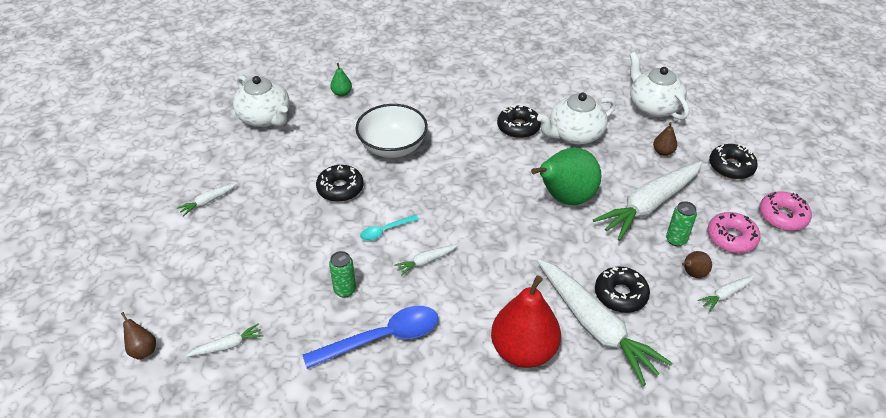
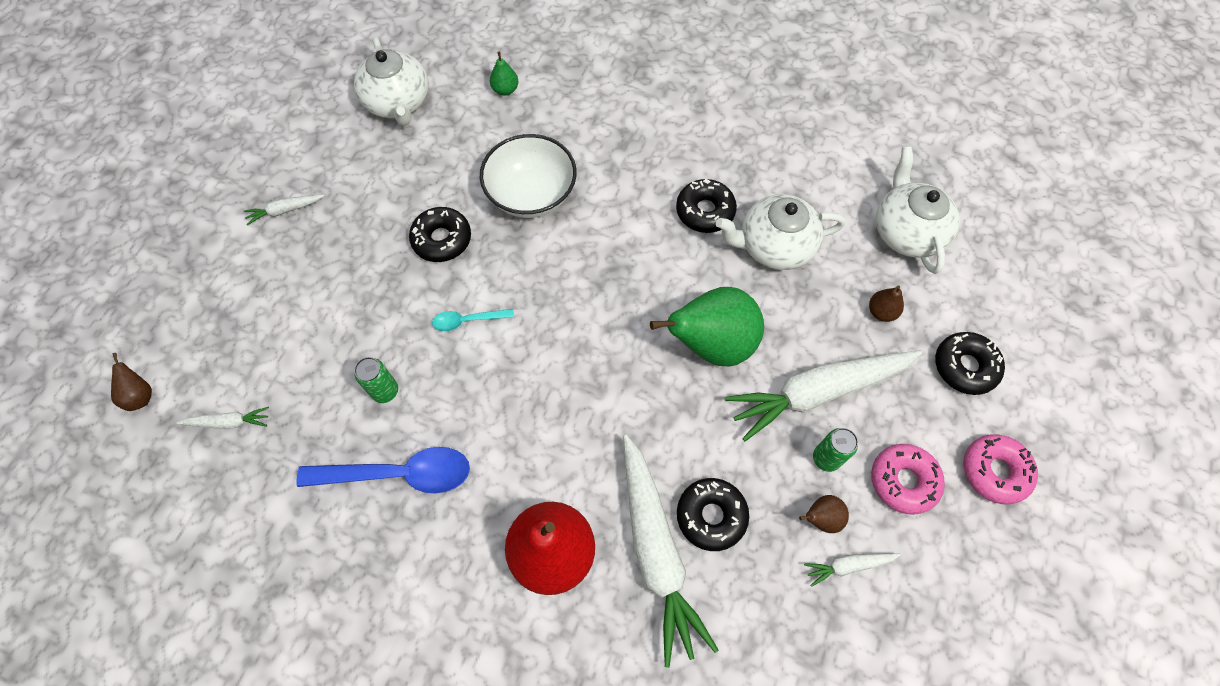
camera: 20 degrees right, 20 degrees up
white carrot [394,244,458,276] -> none

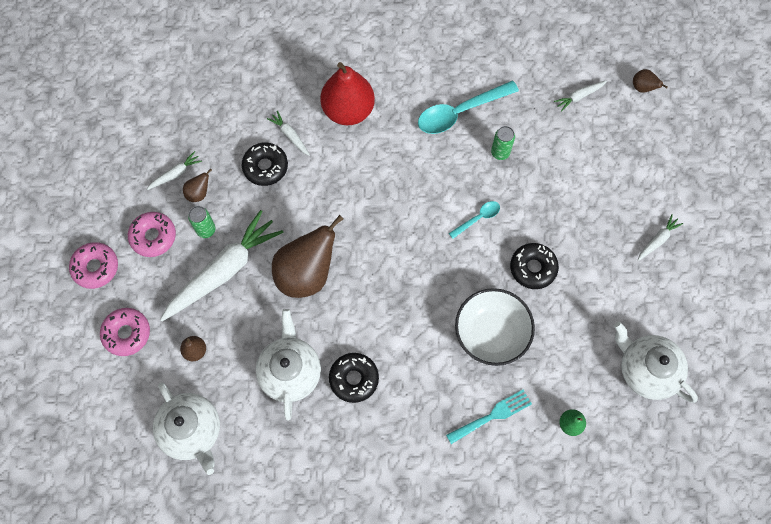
camera: 155 degrees right, 5 degrees up
blue spoon [296,447,470,494] -> turquoise spoon [418,81,519,134]
white carrot [623,435,718,667] -> white carrot [267,111,310,156], size x0.43
green pear [650,287,764,366] -> brown pear [272,215,343,298]
white teapot [716,194,845,270] -> white teapot turned 60 degrees counterclockwise [256,309,321,420]
black donut [935,332,1005,395] -> pink donut [100,308,150,356]
none -> turquoise fork [446,390,532,444]

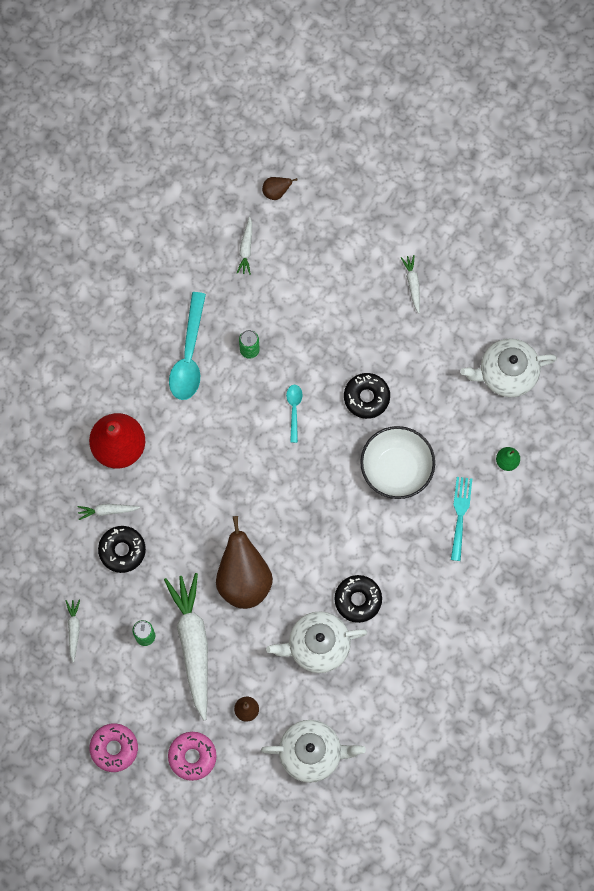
camera: 55 degrees left, 5 degrees up
pink donut [128,212,176,257] -> none
brown pear [183,169,212,202] -> none
white teapot [256,309,321,420] -> white teapot turned 45 degrees counterclockwise [266,611,367,673]

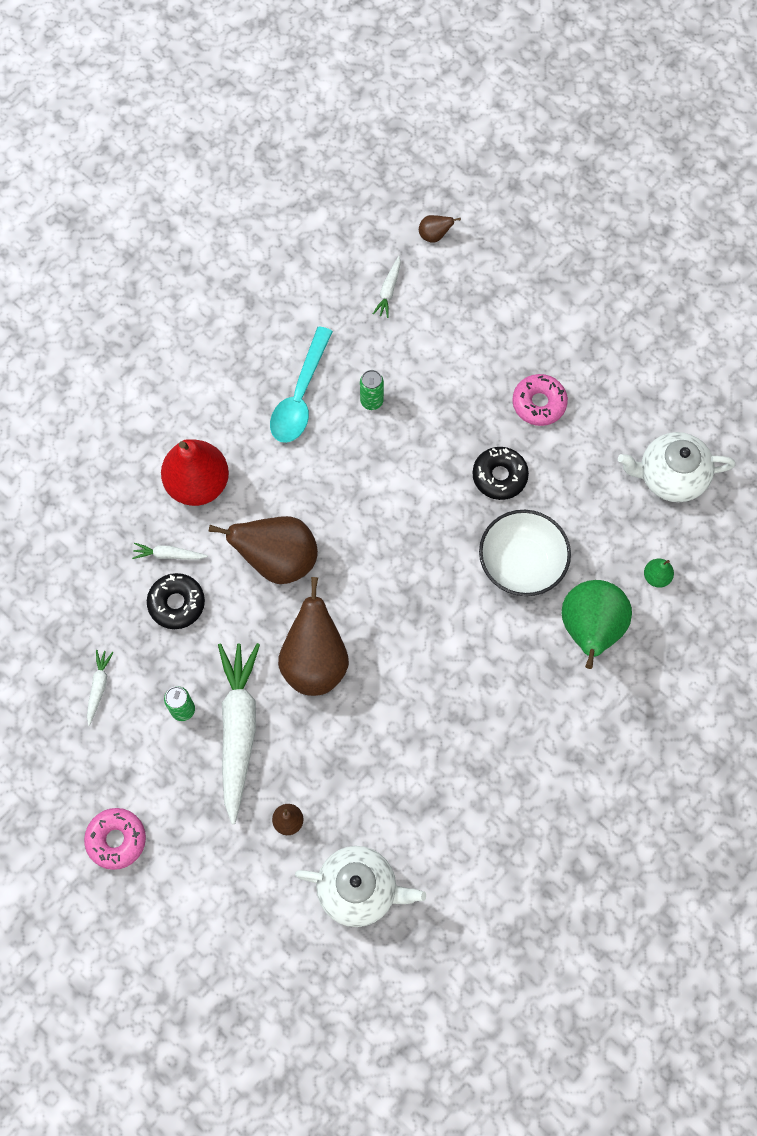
camera: 10 degrees right, 5 degrees down
pink donut [168,732,217,781] -> pink donut moved to [513,374,568,426]
white teapot [266,611,367,673] -> none
turquoise spoon [286,385,303,443] -> none
black donut [334,575,382,623] -> none
white carrot [401,255,420,313] -> none
turquoise fork [451,477,472,561] -> green pear [562,580,632,669]
none -> brown pear [209,516,318,584]

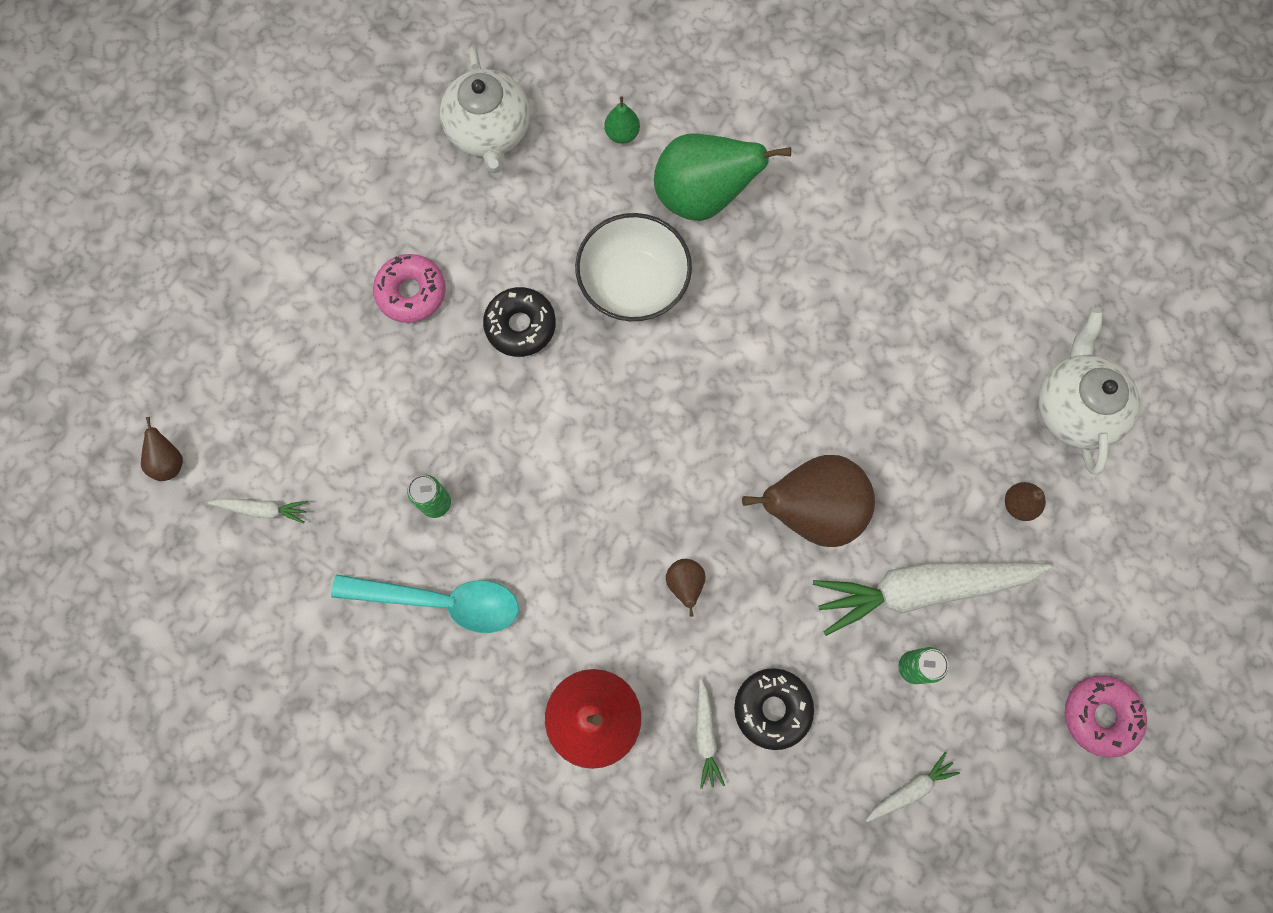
camera: 100 degrees left, 5 degrees up
white carrot [87,650,114,726] -> white carrot turned 150 degrees clockwise [866,752,960,822]
brown pear [209,516,318,584] -> brown pear [666,559,706,617], size x0.43

